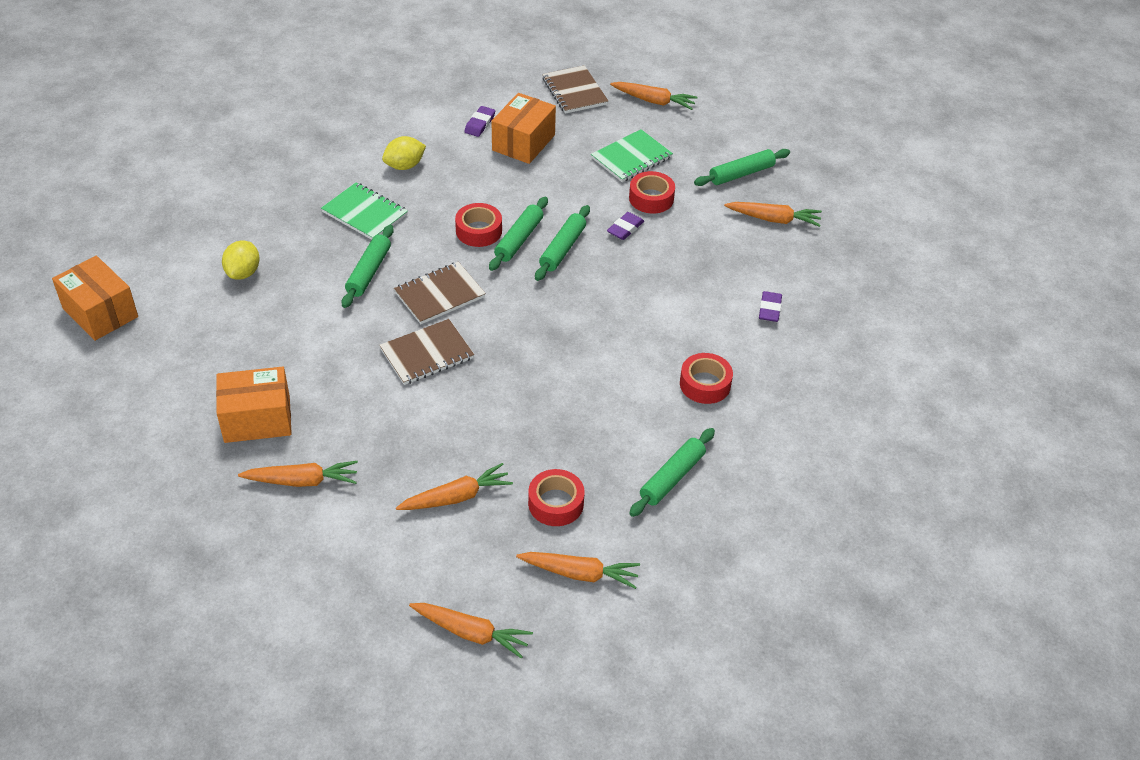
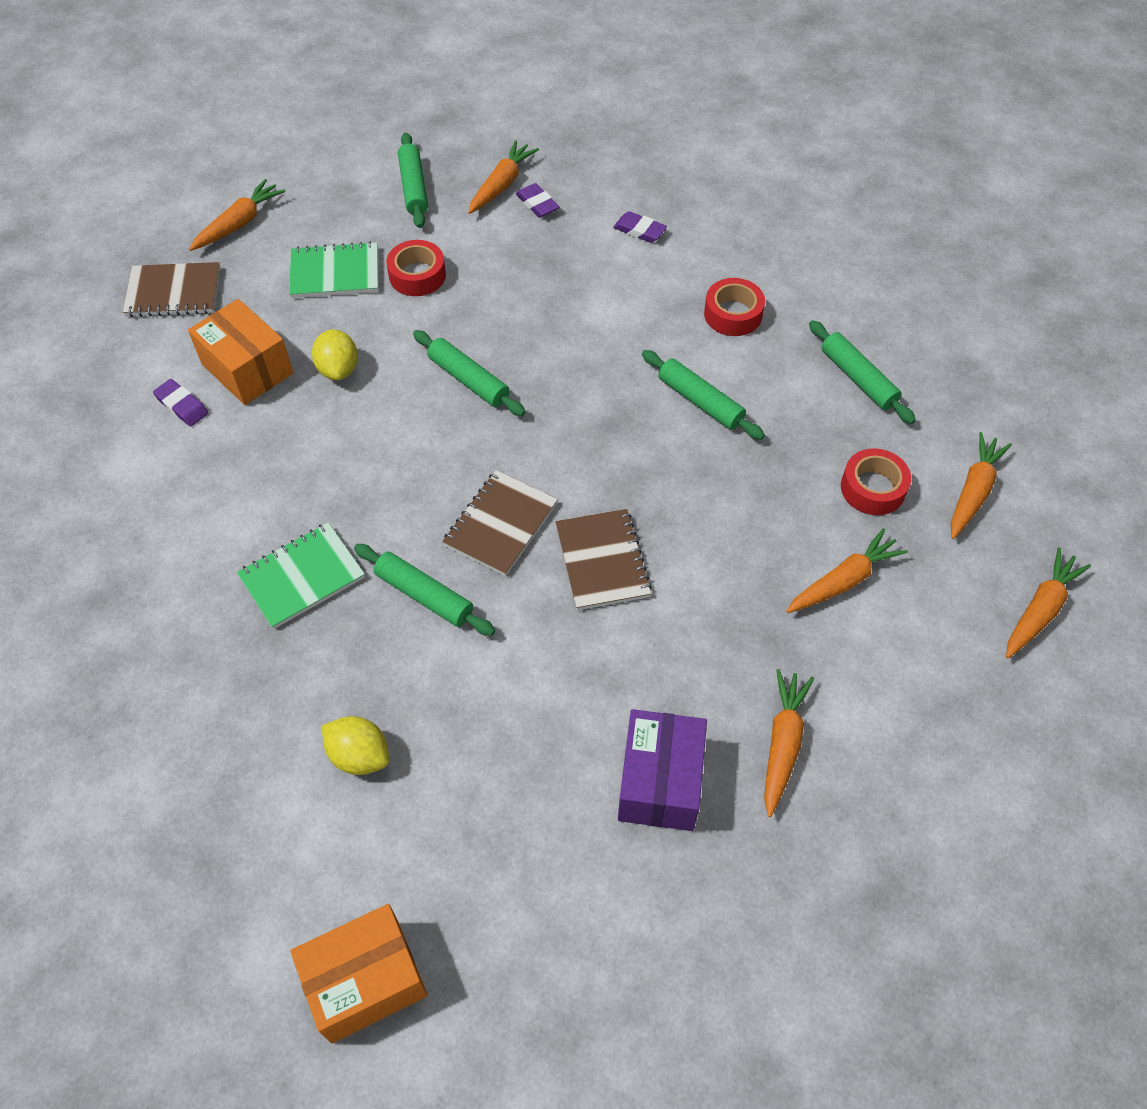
camera: 70 degrees left, 10 degrees up
orange box [216,367,292,443] -> purple box [618,709,707,831]
yellow lemon [382,136,426,170] -> yellow lemon moved to [312,329,358,380]
brown notebook [394,262,486,324] -> brown notebook turned 45 degrees clockwise [442,470,558,576]
orange carrot [396,463,513,510] -> orange carrot turned 60 degrees clockwise [786,528,908,613]
red tape [455,203,502,247] -> none
green rolling pin [489,197,548,271] -> green rolling pin moved to [642,350,765,440]
green notebook [591,129,673,182] -> green notebook turned 75 degrees counterclockwise [289,241,378,298]
purple eraser [607,212,644,240] -> purple eraser moved to [516,183,559,218]

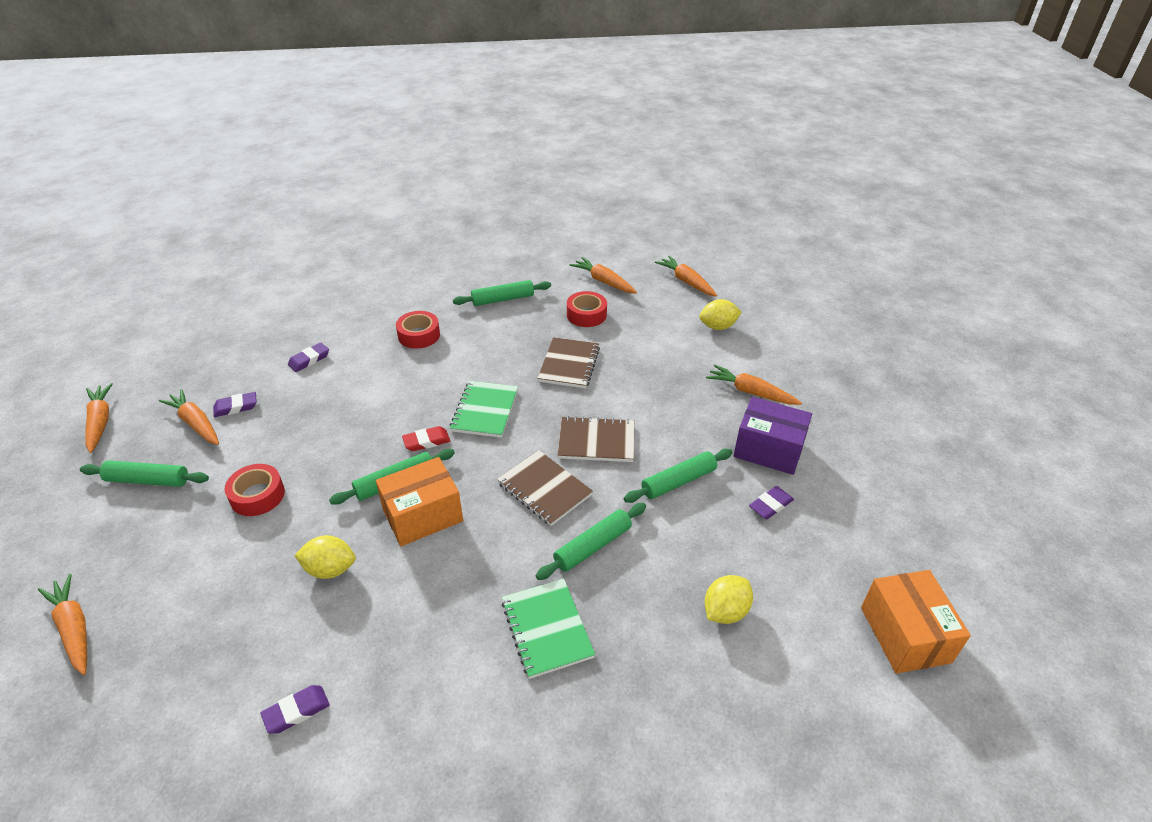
camera: 75 degrees left, 15 degrees down
brown notebook [123,262,220,317] -> brown notebook moved to [537,337,600,389]
orange box [188,299,293,405] -> orange box moved to [376,457,463,546]
green notebook [289,241,378,298] -> green notebook moved to [450,381,518,438]
green rolling pin [642,350,765,440] -> green rolling pin moved to [624,449,733,503]
orange carrot [786,528,908,613] -> orange carrot moved to [85,383,113,453]
none -> red eraser [402,426,450,451]
none -> yellow lemon [699,299,742,330]
none -> purple eraser [749,486,794,519]

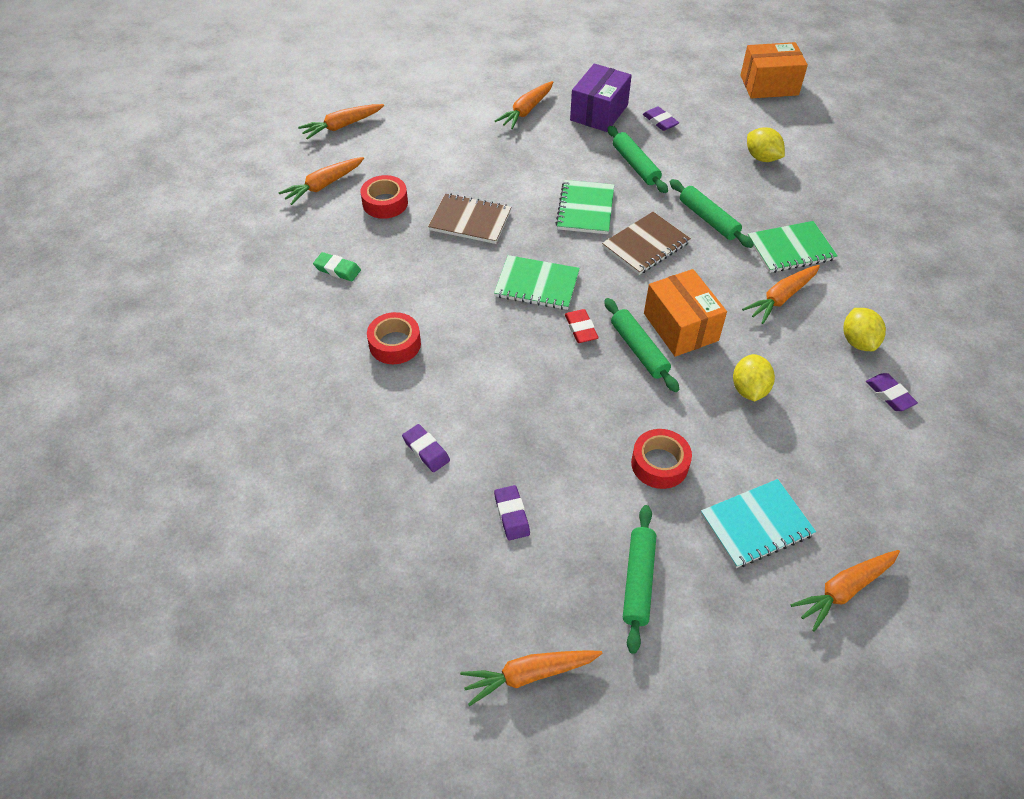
camera: 85 degrees left, 10 degrees up
orange carrot [159,389,219,445] -> orange carrot moved to [742,265,820,324]
green rolling pin [453,280,551,306] -> green eraser [313,252,361,281]
brown notebook [558,416,634,462] -> green notebook [556,180,614,234]
yellow lemon [699,299,742,330] -> yellow lemon moved to [844,308,886,351]
none -> turquoise notebook [701,479,816,568]

